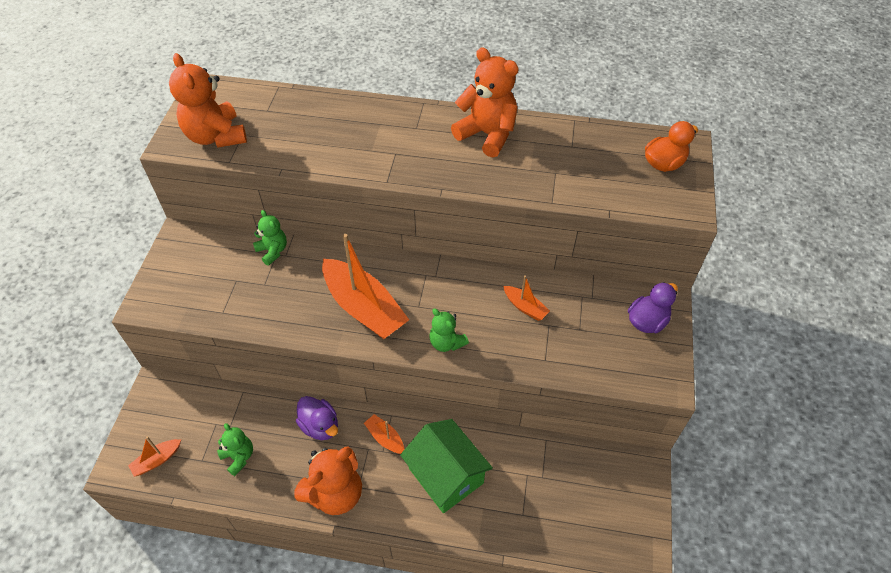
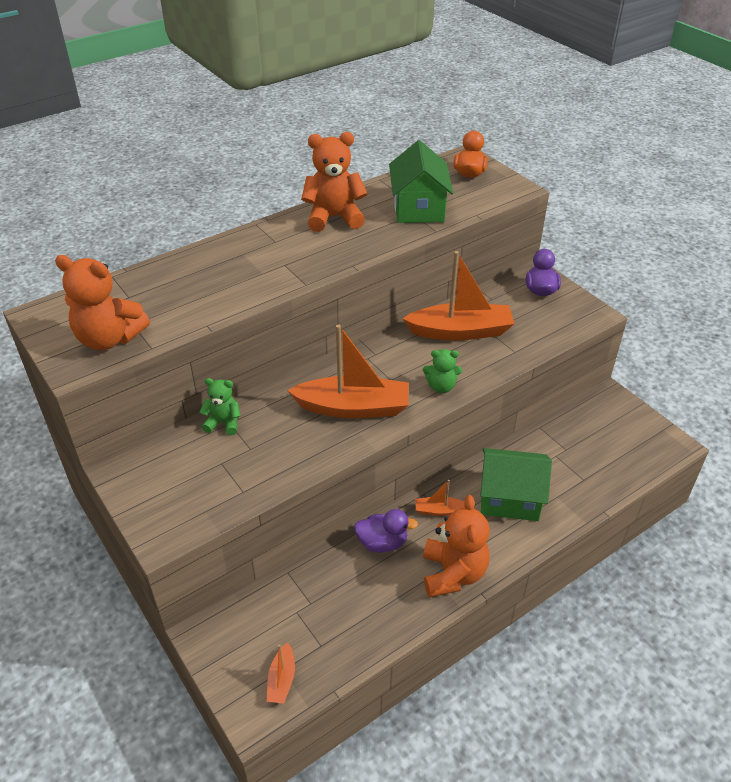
camera: 45 degrees left, 10 degrees down
green teddy bear [217,423,253,476] -> none
orange boat [503,275,550,321] -> orange boat [402,251,515,341], size x2.16
none -> green house [389,140,453,223]

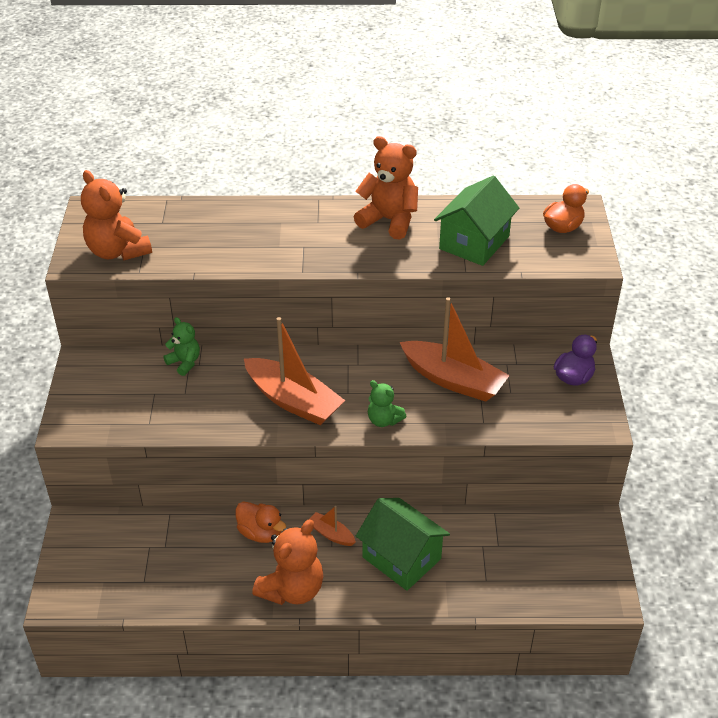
camera: 35 degrees right, 0 degrees up
orange boat [267,643,295,704] -> none
purple duck [354,509,418,553] -> orange duck [235,501,286,543]

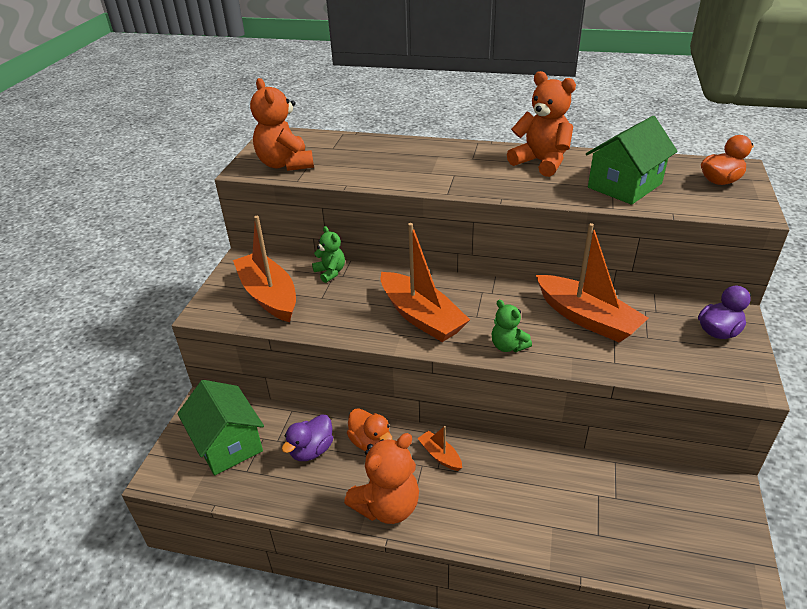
camera: 15 degrees right, 5 degrees down
green house [356,498,450,591] -> green house moved to [177,380,264,475]
none -> orange boat [233,216,296,322]
none -> purple duck [282,414,333,461]

